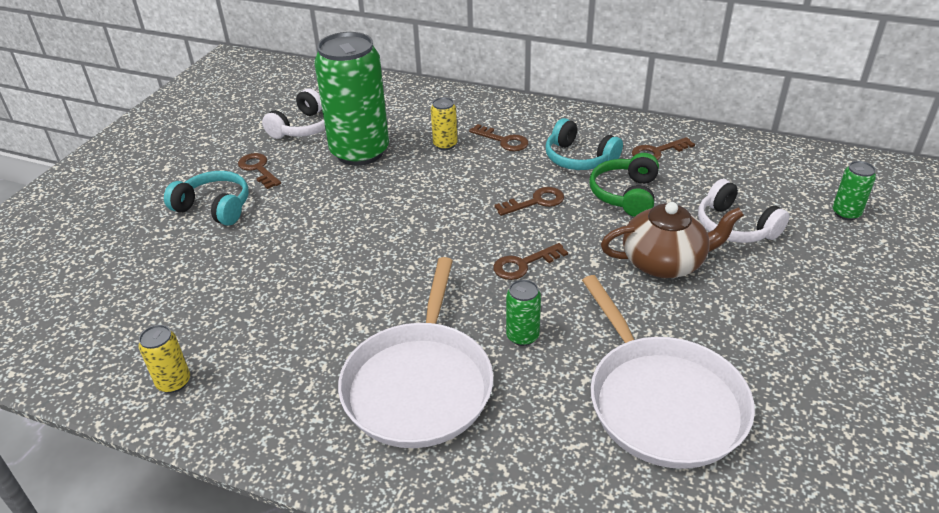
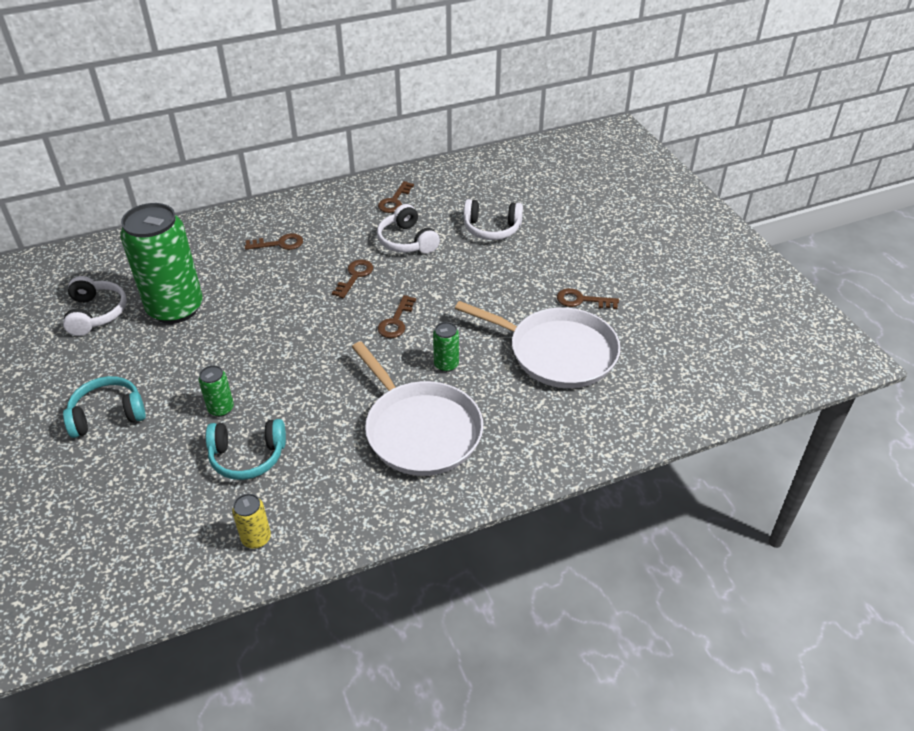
camera: 45 degrees left, 5 degrees up
brown key [238,153,281,189] -> brown key moved to [557,288,619,309]
yellow can [431,97,458,150] -> none
turquoise headphones [546,118,623,170] -> turquoise headphones moved to [206,419,286,480]
green headphones [590,153,659,217] -> white headphones [377,204,440,254]
brown teapot [601,202,744,278] -> none
green can [832,161,876,220] -> green can moved to [199,365,234,417]

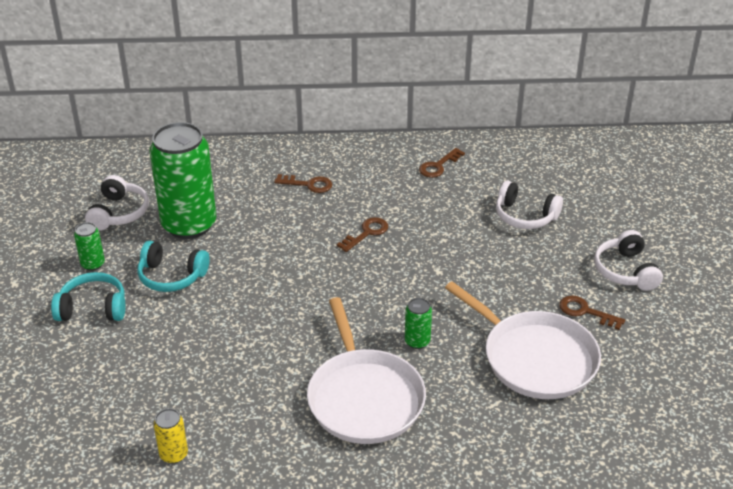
camera: 20 degrees right, 5 degrees down
green can [199,365,234,417] -> green can moved to [74,222,105,271]
turquoise headphones [206,419,286,480] -> turquoise headphones moved to [137,241,210,292]
white headphones [377,204,440,254] -> white headphones moved to [594,230,663,291]
brown key [378,295,416,338] -> none

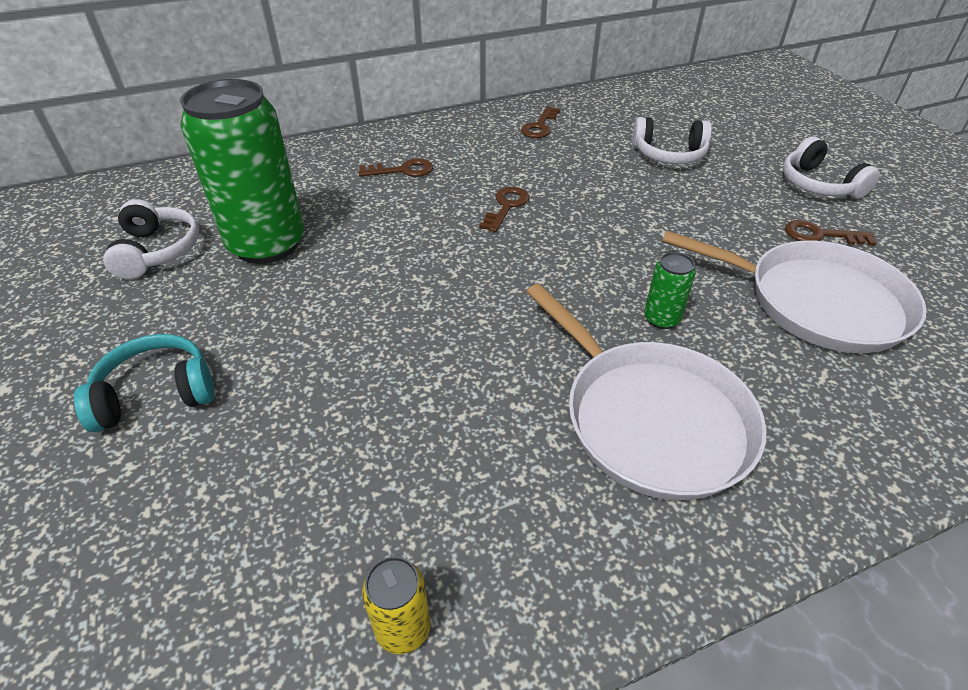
camera: 20 degrees left, 5 degrees up
green can [74,222,105,271] -> none
turquoise headphones [137,241,210,292] -> none

